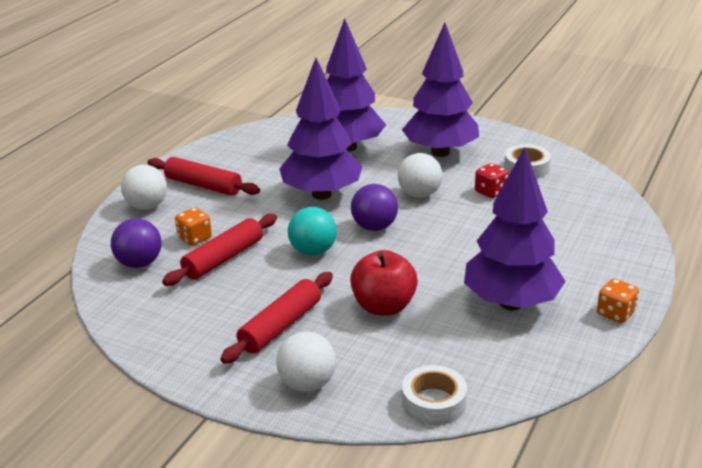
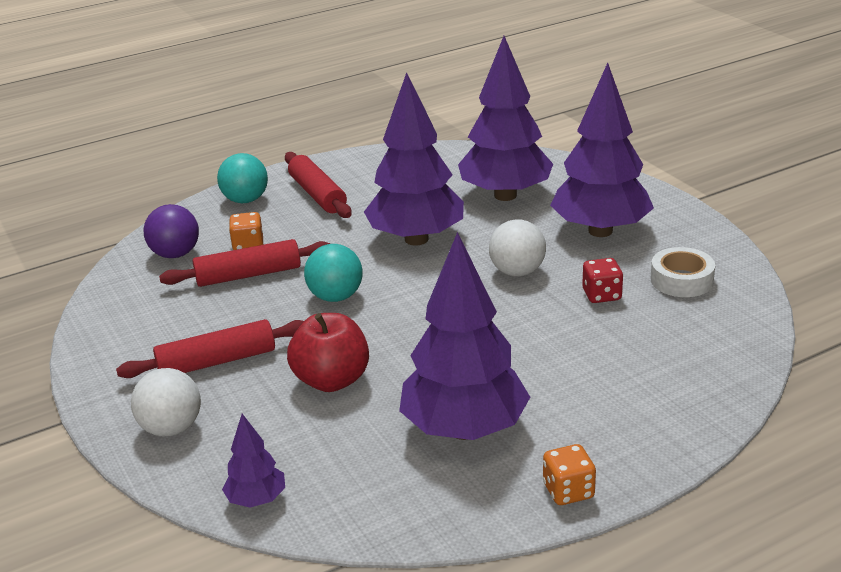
camera: 35 degrees right, 0 degrees up
white ball [121,165,167,210] -> turquoise ball [217,153,268,203]
purple ball [351,184,398,231] -> none
white tape [402,365,467,425] -> purple tree [222,414,285,508]

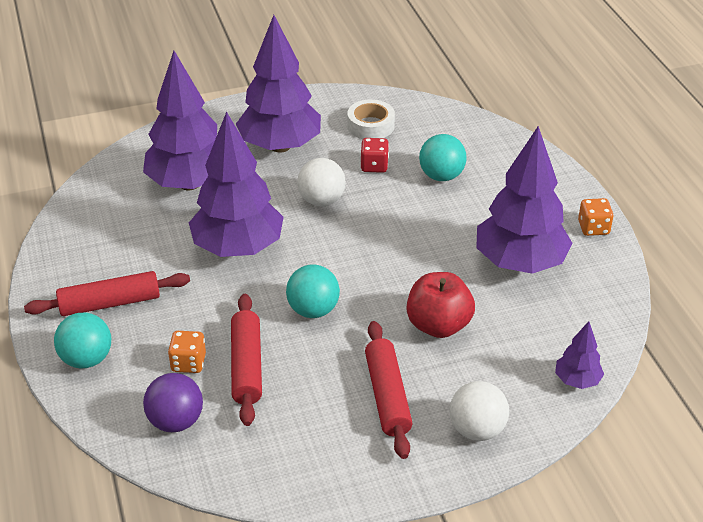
camera: 80 degrees left, 10 degrees up
none -> turquoise ball [419,134,467,181]

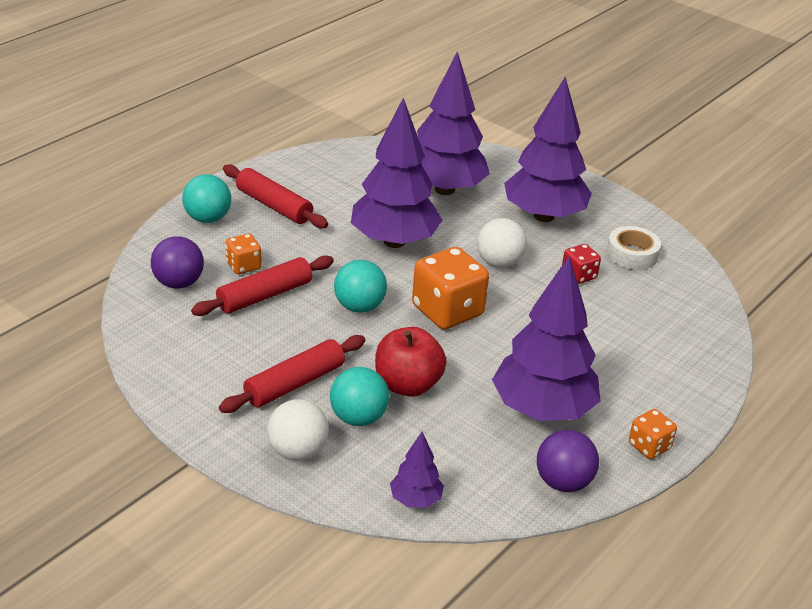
camera: 55 degrees right, 5 degrees down
turquoise ball [419,134,467,181] -> turquoise ball moved to [330,367,389,426]
none -> orange dice [412,247,489,329]
none -> purple ball [537,430,599,492]

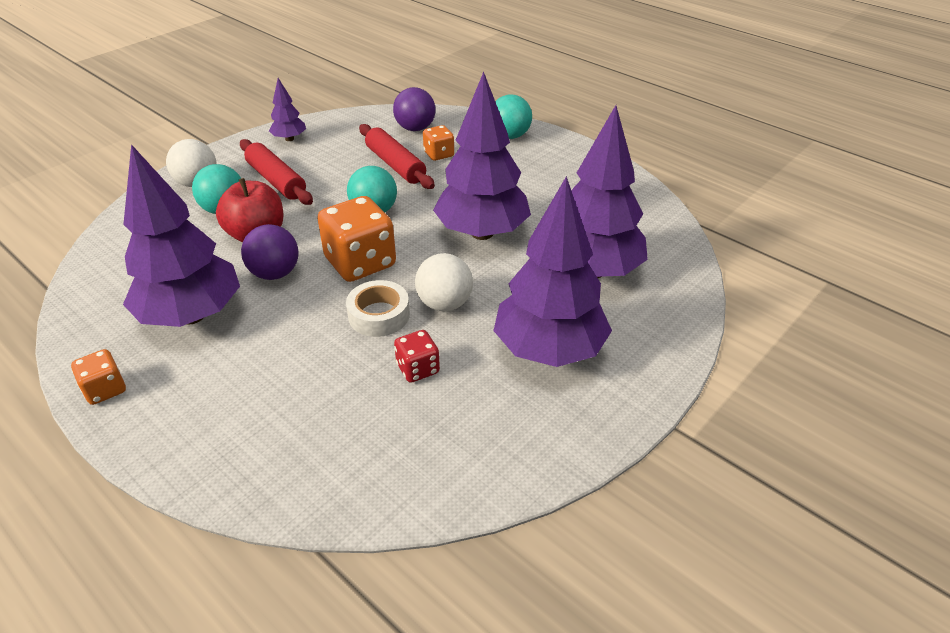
camera: 95 degrees right, 5 degrees up
red rolling pin [223,164,328,228] -> none
purple tree [390,432,444,508] -> purple tree moved to [269,78,306,141]
purple ball [537,430,599,492] -> purple ball moved to [241,224,299,280]
white tape [607,226,661,270] -> white tape moved to [346,280,410,337]

